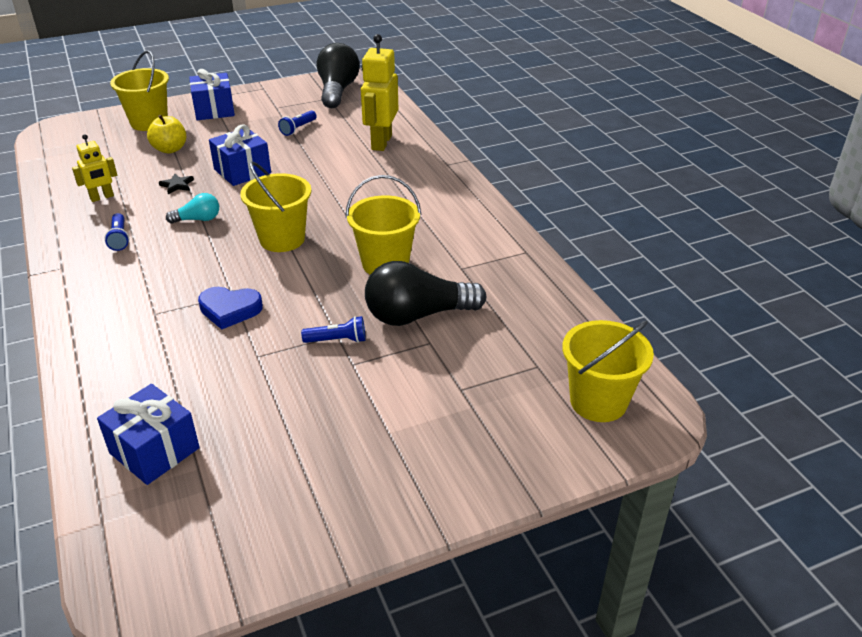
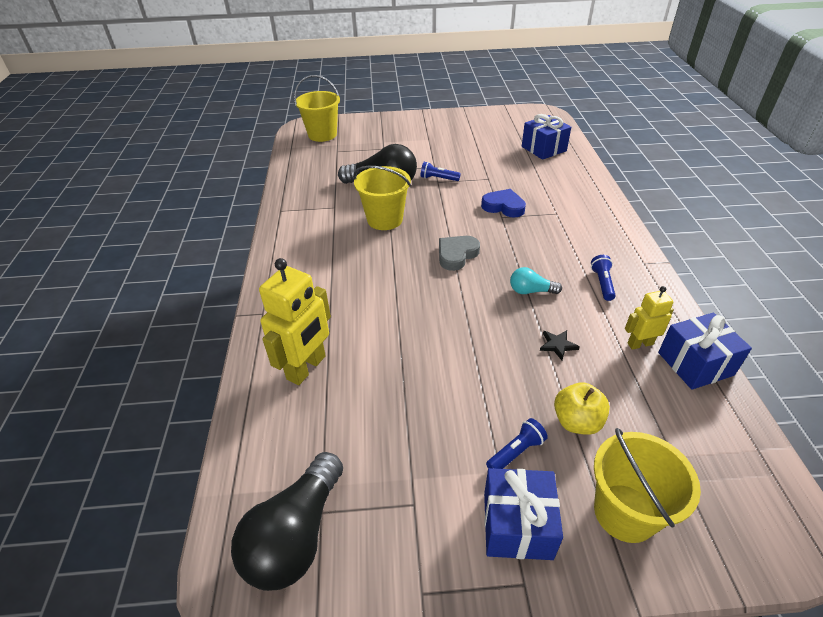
camera: 160 degrees left, 5 degrees up
blue gift [209,124,271,186] -> blue gift moved to [658,313,752,390]
yellow bucket [240,161,311,252] -> grey heart [439,236,480,271]
blue flashlight [278,110,317,136] -> blue flashlight moved to [486,418,548,469]

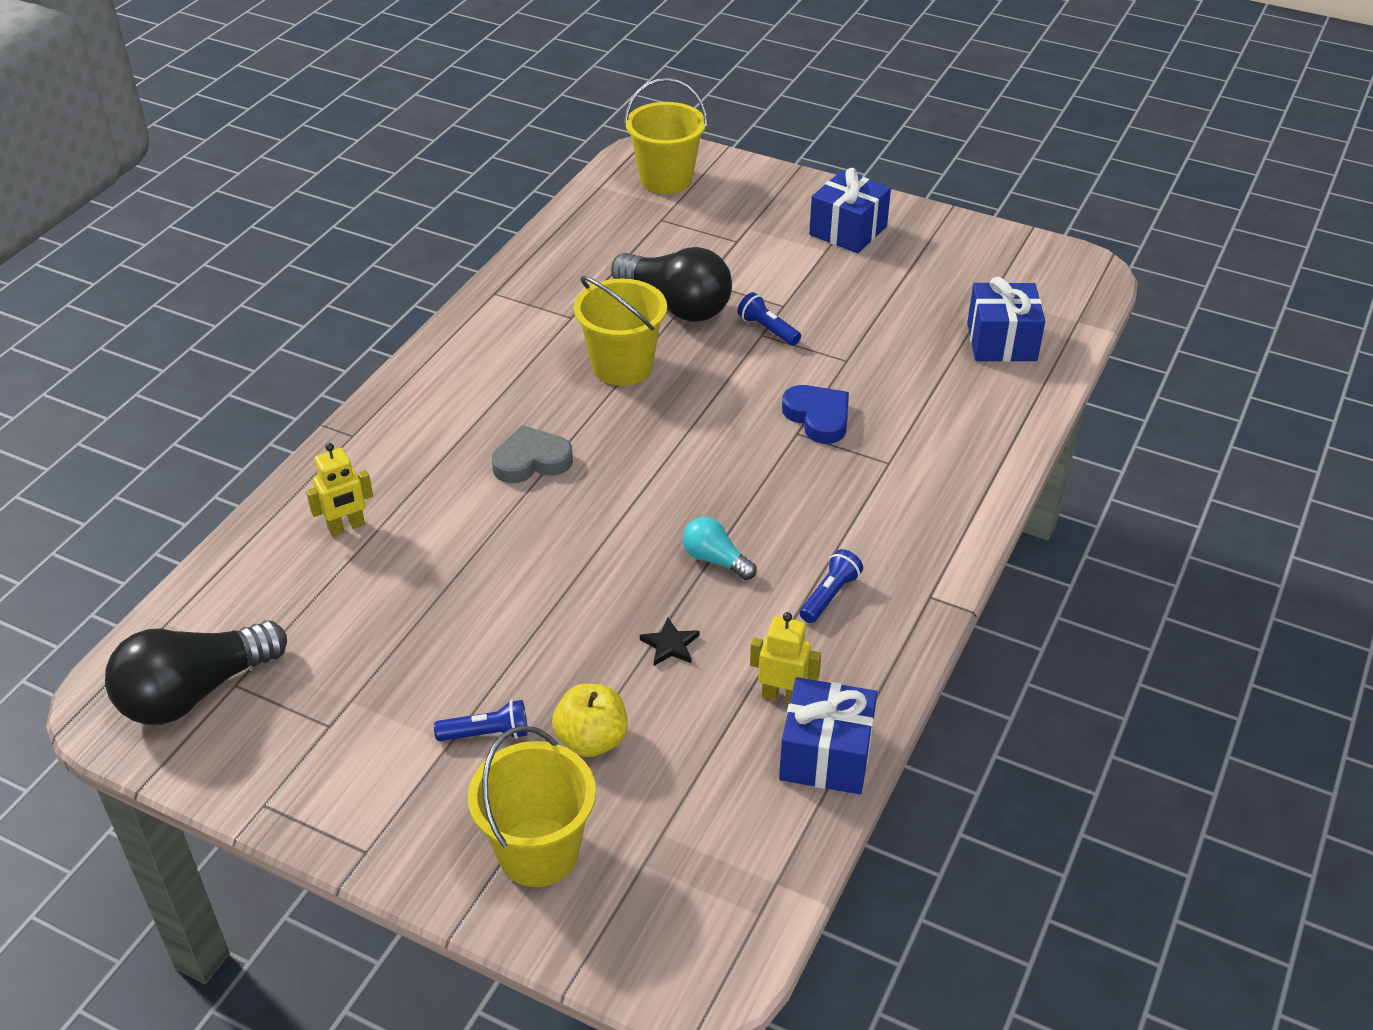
camera: 30 degrees right, 0 degrees up
yellow robot [259,258,331,385] -> yellow robot [306,443,373,536], size x0.57
grey heart [439,236,480,271] -> grey heart moved to [492,425,573,483]
blue gift [484,468,563,560] -> blue gift moved to [809,168,891,253]

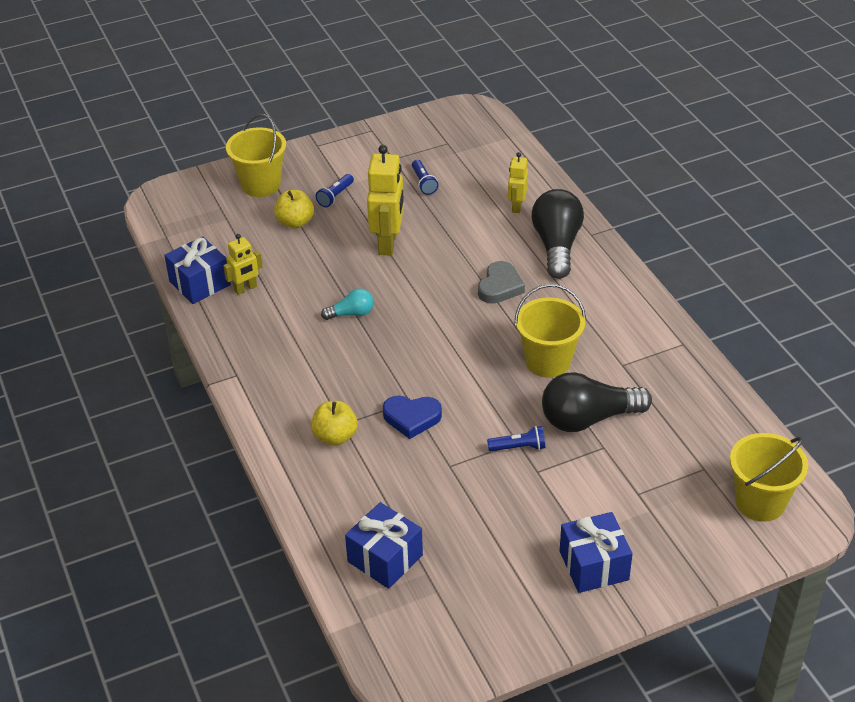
camera: 130 degrees right, 0 degrees up
black light bulb [105,620,287,725] -> black light bulb moved to [532,189,584,279]
black star [640,617,700,666] -> none
blue flashlight [800,549,863,623] -> blue flashlight moved to [412,160,438,195]
none -> yellow apple [311,401,358,446]
none -> yellow robot [367,145,404,256]

